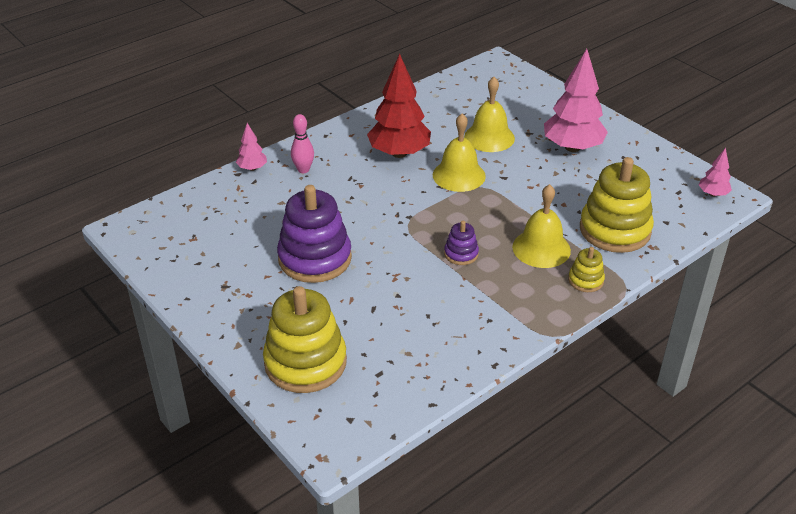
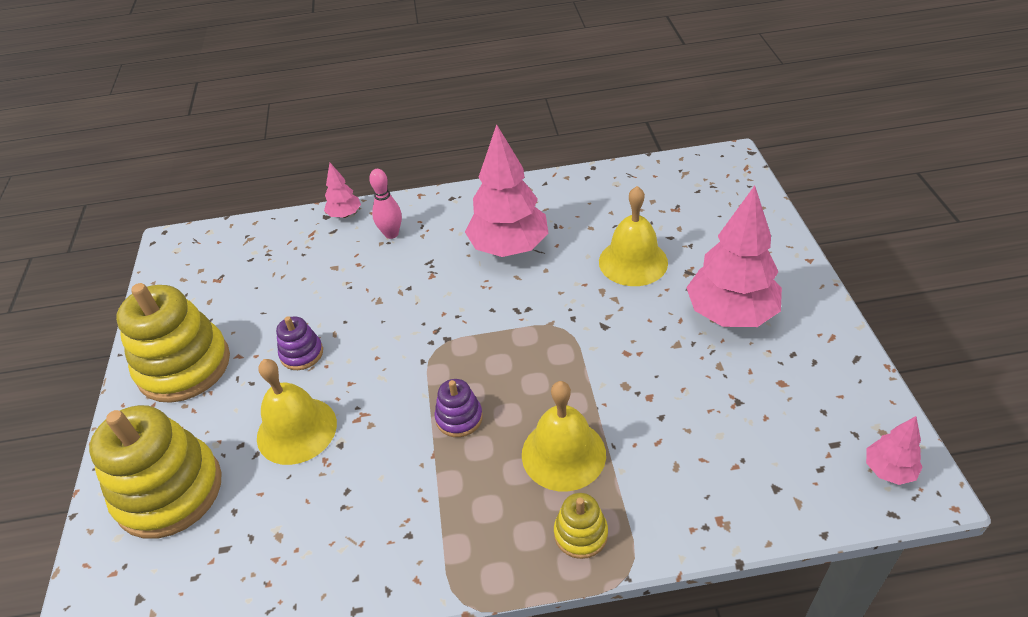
camera: 35 degrees right, 5 degrees up
purple stacking toy [277,185,352,283] -> purple stacking toy [276,316,323,370], size x0.47
red tree [367,54,431,158] -> pink tree [465,124,549,257]
yellow bell [433,113,486,192] -> yellow bell moved to [257,359,337,465]
yellow stacking toy [580,157,654,253] -> yellow stacking toy moved to [116,283,230,403]

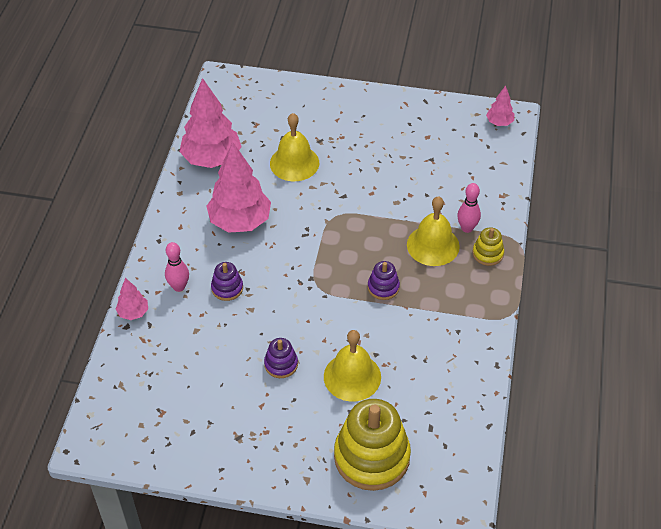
camera: 75 degrees left, 5 degrees up
yellow stacking toy [116,283,230,403] -> none
pink tree [686,185,782,327] -> pink tree moved to [179,78,242,168]
none -> purple stacking toy [211,262,243,301]
none -> pink bowling pin [457,183,481,233]

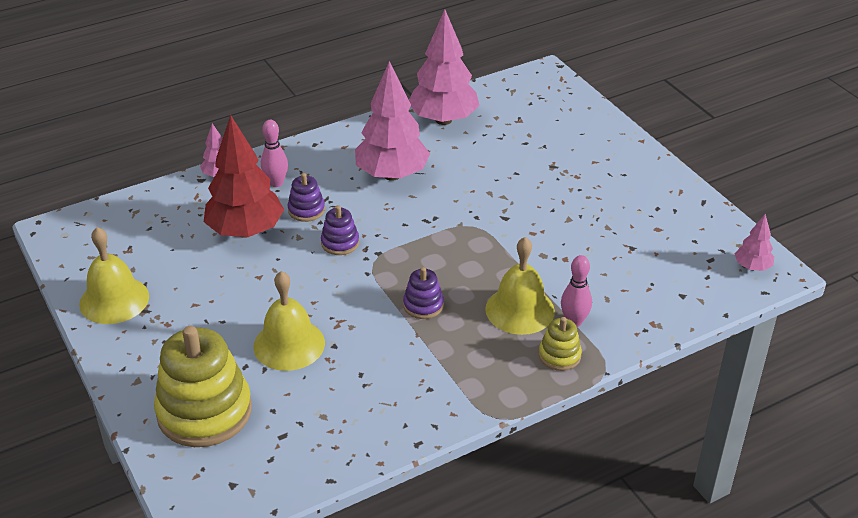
camera: 50 degrees right, 10 degrees down
purple stacking toy [264,338,298,378] -> purple stacking toy moved to [321,205,359,255]
yellow bell [270,113,319,181] -> yellow bell moved to [79,227,149,324]
none -> red tree [204,115,284,238]

